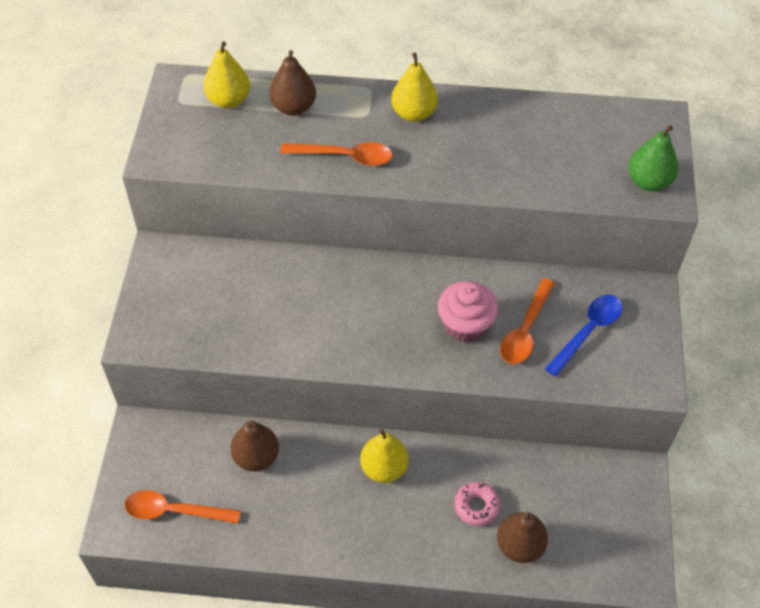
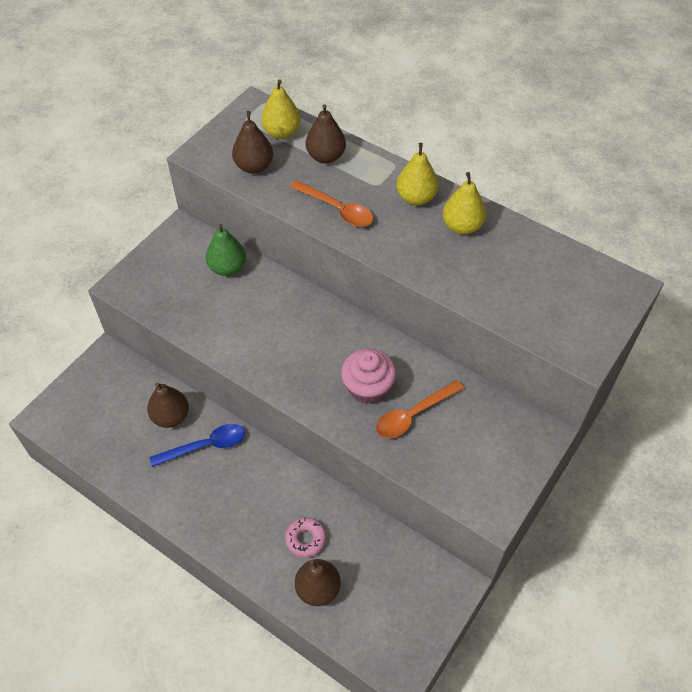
camera: 30 degrees right, 0 degrees up
orange spoon [125,490,241,524] -> none
yellow pear [360,428,409,483] -> yellow pear moved to [443,172,486,235]
blue spoon [545,295,622,377] -> blue spoon moved to [149,424,245,467]
green pear [628,126,679,191] -> green pear moved to [206,224,246,276]
none -> brown pear [232,111,273,174]

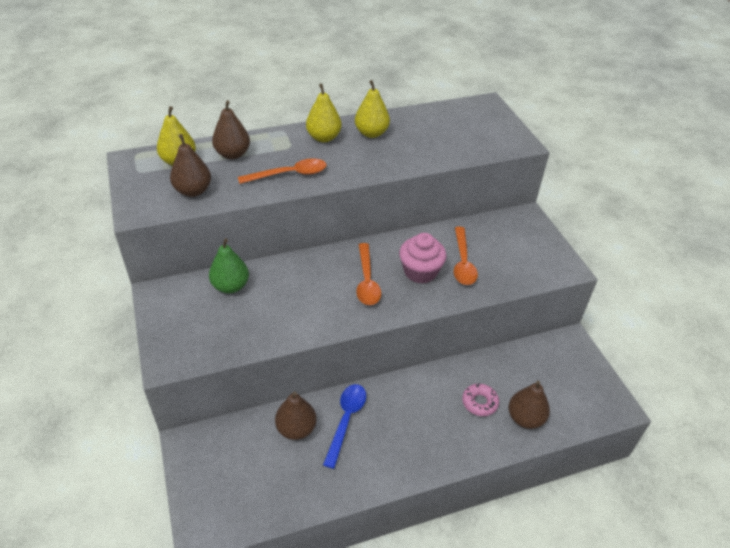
camera: 55 degrees left, 10 degrees down
none -> orange spoon [356,243,381,305]

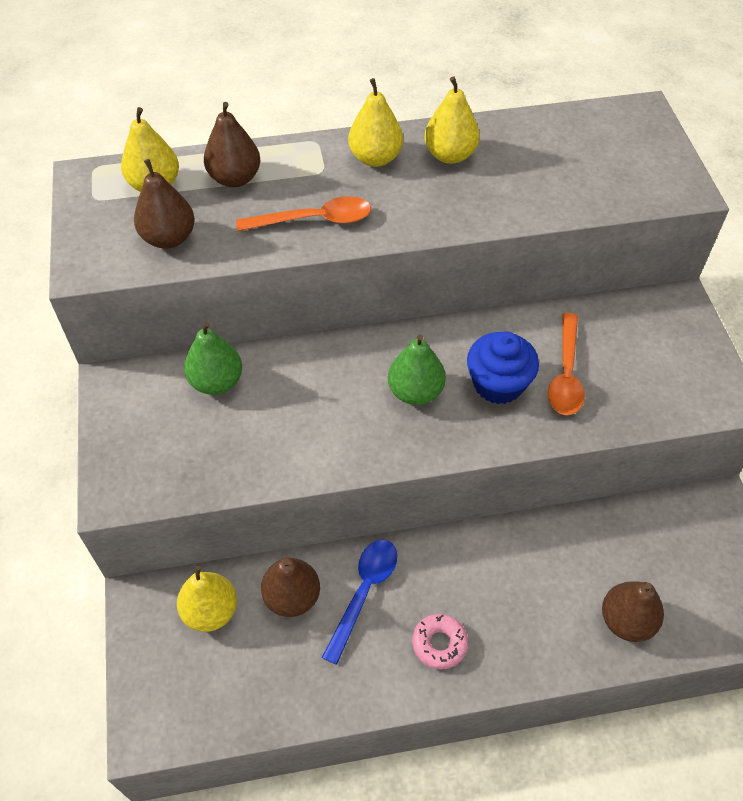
camera: 10 degrees right, 10 degrees up
orange spoon [356,243,381,305] -> green pear [388,335,446,405]
pink cupcake [399,233,447,284] -> blue cupcake [467,332,539,404]
pink donut [462,383,499,416] -> pink donut moved to [412,614,468,669]
none -> yellow pear [177,566,237,632]

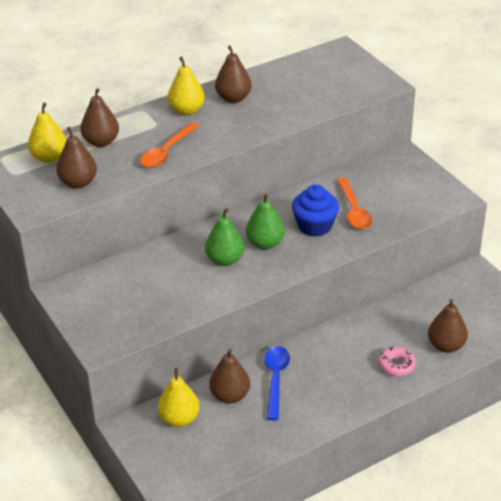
camera: 20 degrees left, 15 degrees down
green pear [184,322,242,395] -> green pear moved to [205,208,245,266]
orange spoon [236,196,371,231] -> orange spoon turned 150 degrees clockwise [140,122,200,168]
pink donut [412,614,468,669] -> pink donut moved to [378,346,416,376]
yellow pear [424,77,480,164] -> brown pear [215,46,252,103]

